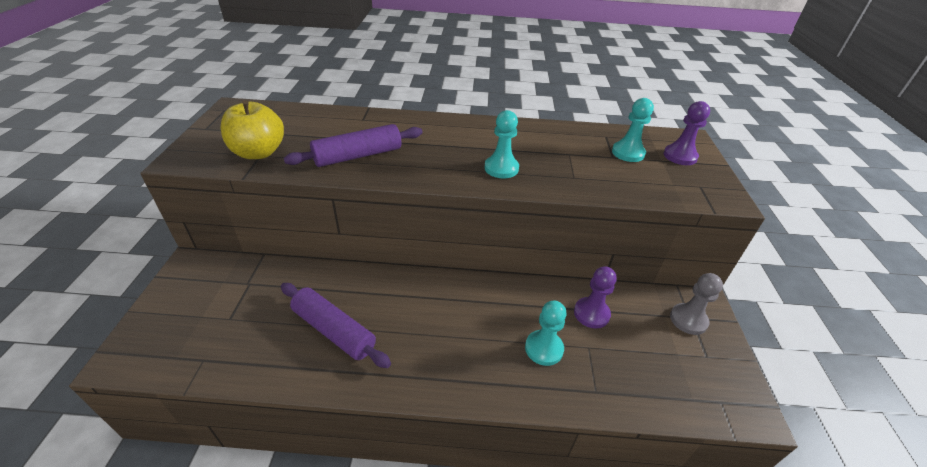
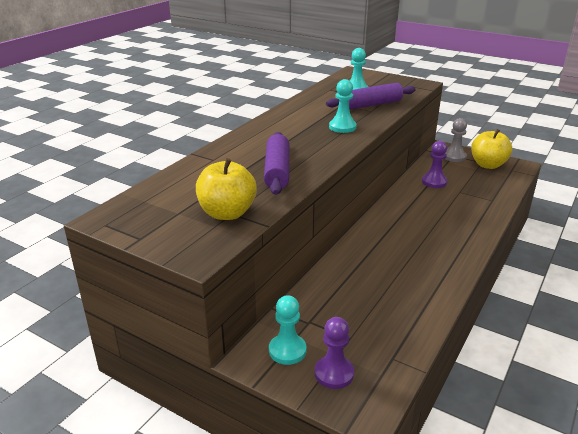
camera: 60 degrees left, 10 degrees down
purple rolling pin [281,283,391,368] -> purple rolling pin moved to [326,83,416,110]
turquoise pawn [525,301,566,366] -> turquoise pawn moved to [269,295,307,365]
purple pawn [664,101,710,165] -> purple pawn moved to [314,317,354,389]
none -> yellow apple [471,129,512,169]

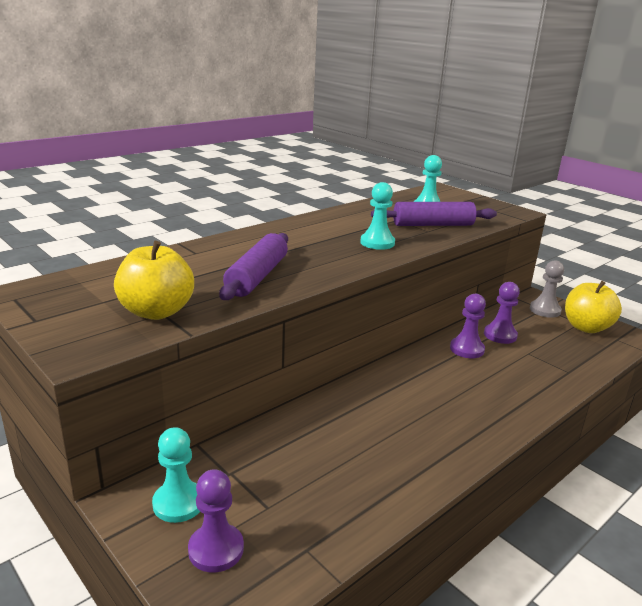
camera: 15 degrees right, 5 degrees down
none -> purple pawn [450,294,486,358]

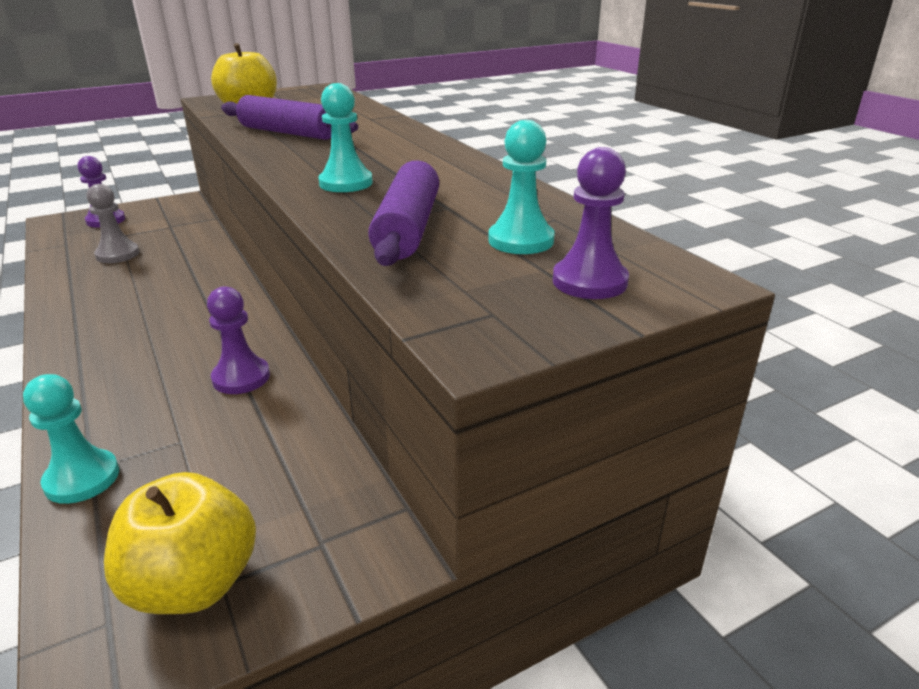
camera: 105 degrees right, 5 degrees up
turquoise pawn [152,427,200,523] -> turquoise pawn moved to [23,374,119,504]
purple pawn [484,282,520,344] -> purple pawn moved to [553,147,629,299]
grey pawn [530,260,564,318] -> grey pawn moved to [87,184,139,263]

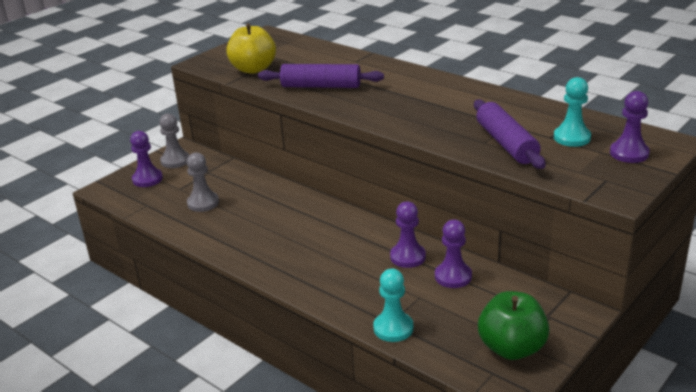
camera: 20 degrees left, 0 degrees up
yellow apple [104,472,256,614] -> green apple [478,291,550,360]
turquoise pawn [318,83,373,192] -> none
none -> grey pawn [159,114,189,168]
none -> purple pawn [435,220,472,288]

